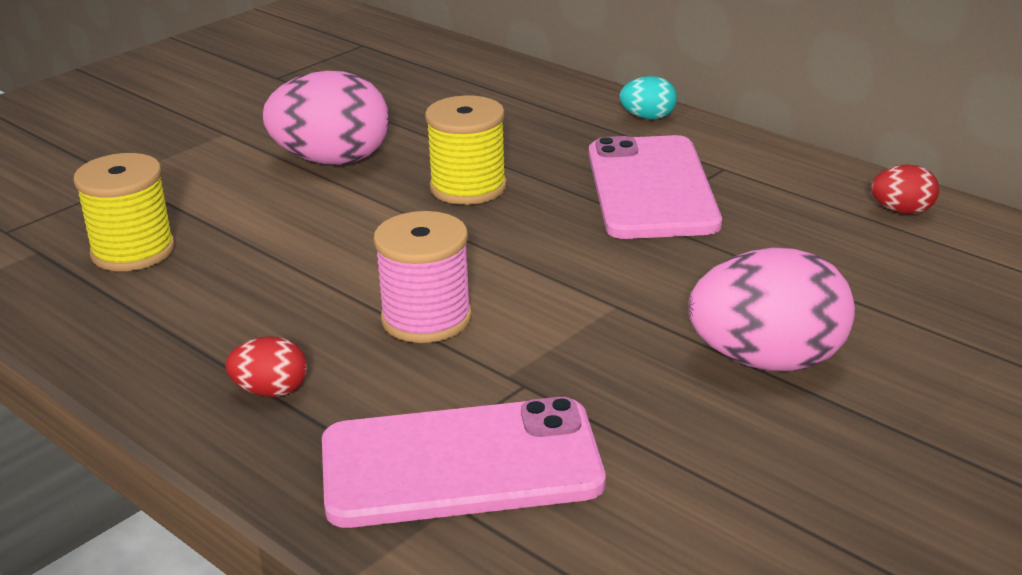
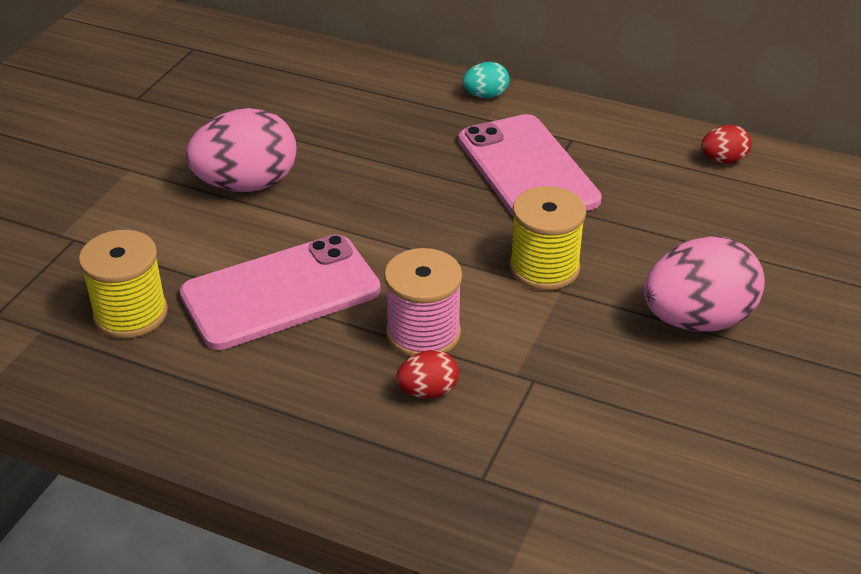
camera: 20 degrees left, 10 degrees up
red egg [226,336,307,397] -> red egg moved to [396,350,459,399]
pink phone [322,397,605,528] -> pink phone moved to [180,234,381,350]
yellow spool [425,95,507,205] -> yellow spool moved to [510,186,586,290]

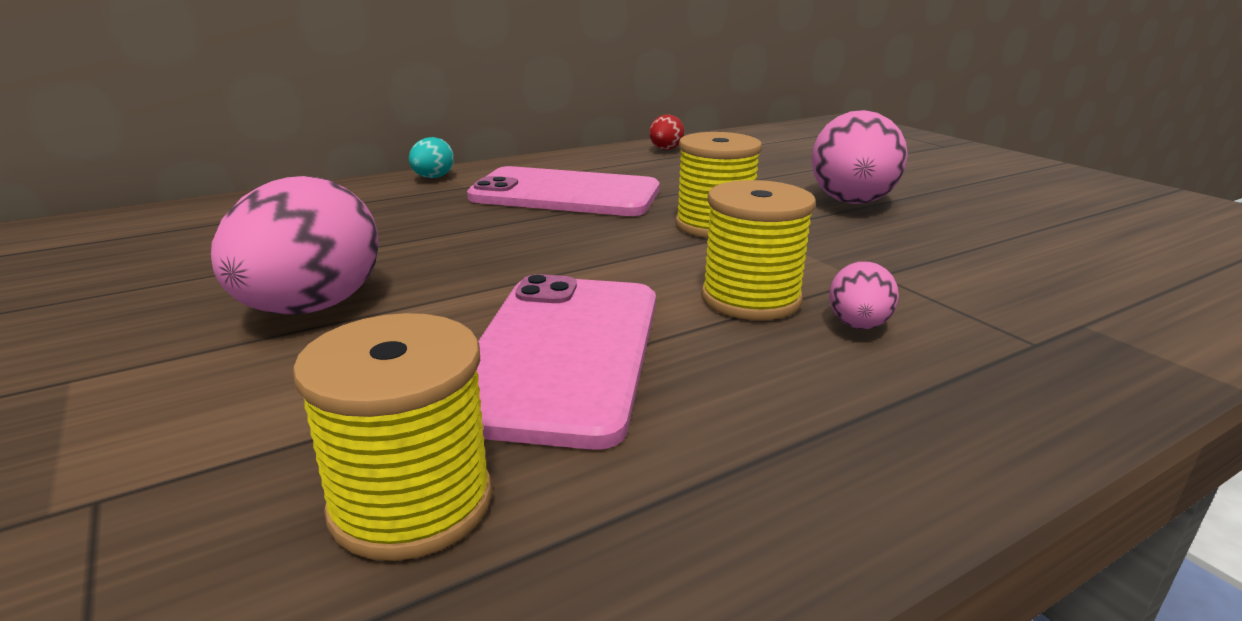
camera: 55 degrees left, 15 degrees down
pink spool [384,248,462,357] -> yellow spool [701,180,816,320]
red egg [396,350,459,399] -> pink egg [829,261,899,329]

